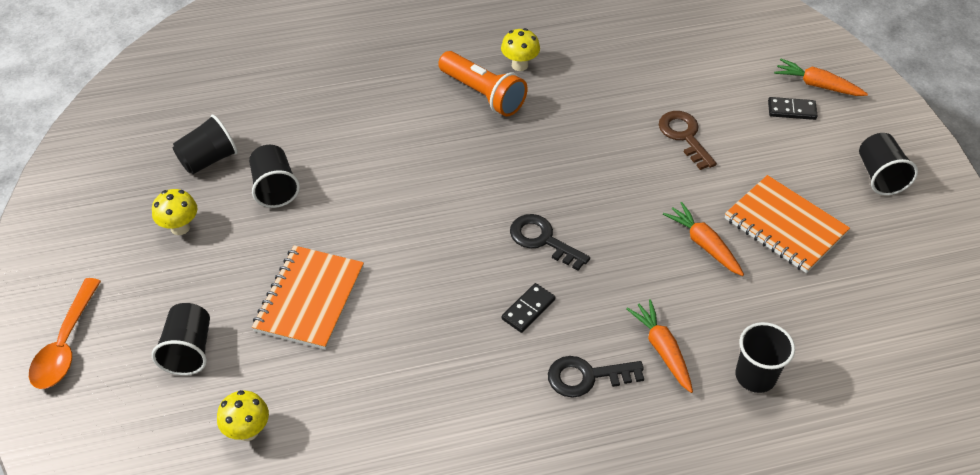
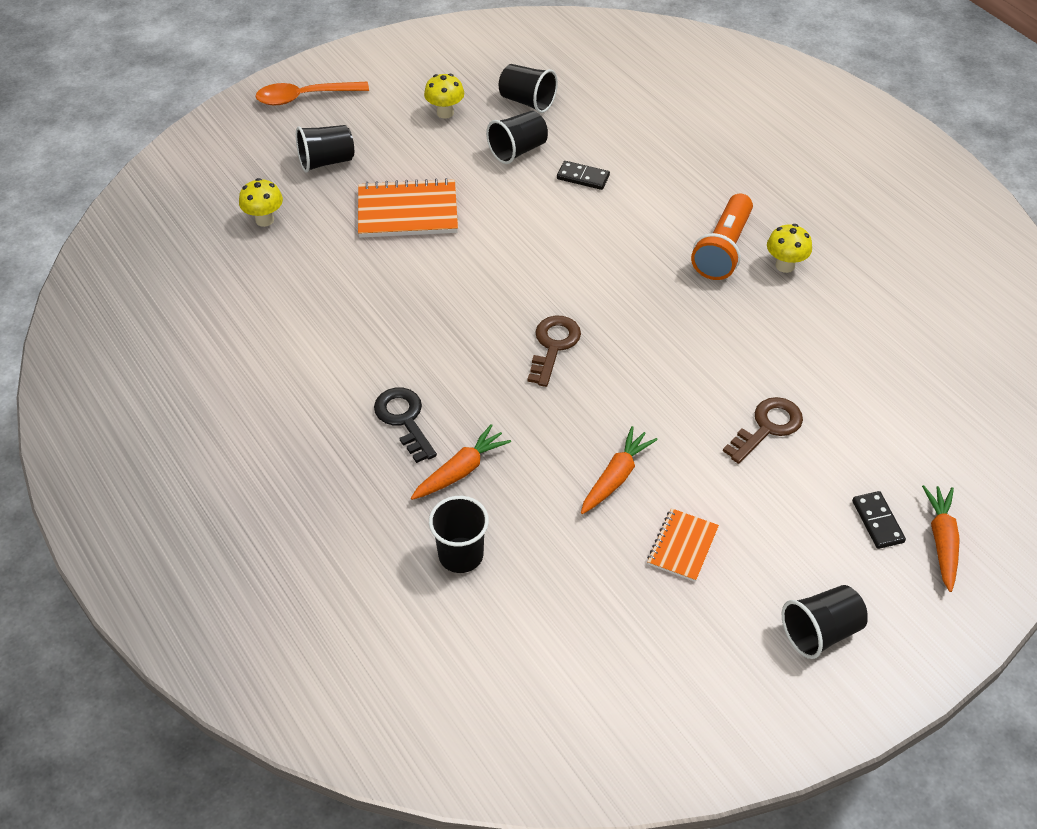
camera: 70 degrees right, 0 degrees up
black domino [502,283,556,333] -> black domino moved to [557,161,610,190]
black key [510,214,590,270] -> brown key [528,315,581,387]
orange notebook [725,175,850,273] -> orange notebook [647,508,719,582], size x0.58

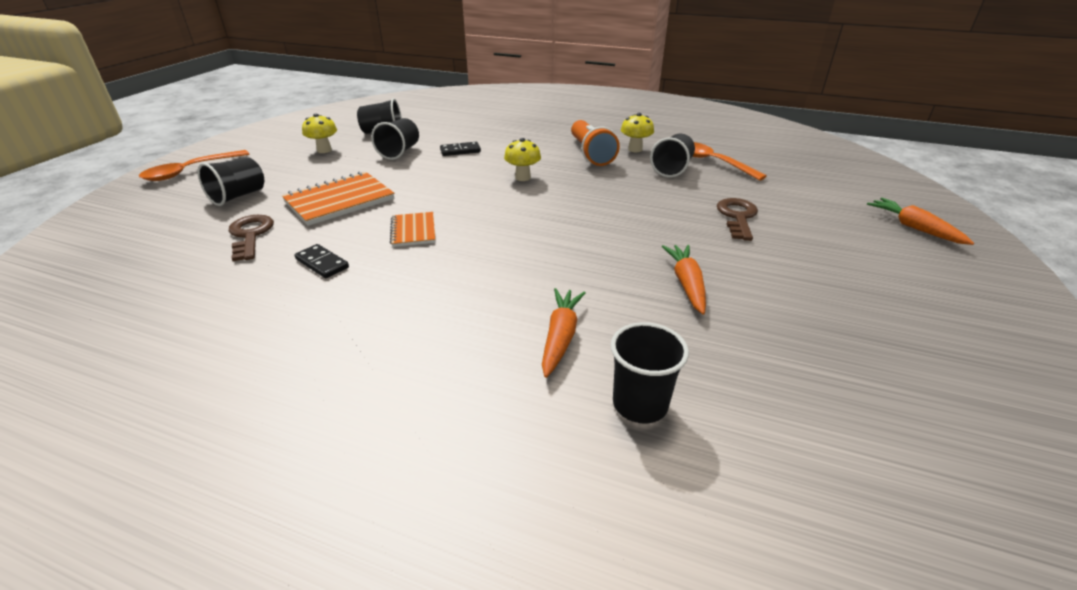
camera: 35 degrees left, 15 degrees down
yellow mushroom [239,178,283,227] -> yellow mushroom moved to [504,138,541,181]
black key [374,387,437,463] -> none
brown key [528,315,581,387] -> brown key moved to [229,215,274,261]
orange notebook [647,508,719,582] -> orange notebook moved to [390,212,435,247]
black cup [782,585,868,659] -> black cup moved to [650,134,695,178]
black domino [852,491,906,549] -> black domino moved to [294,244,349,278]
none -> orange spoon [692,142,767,181]

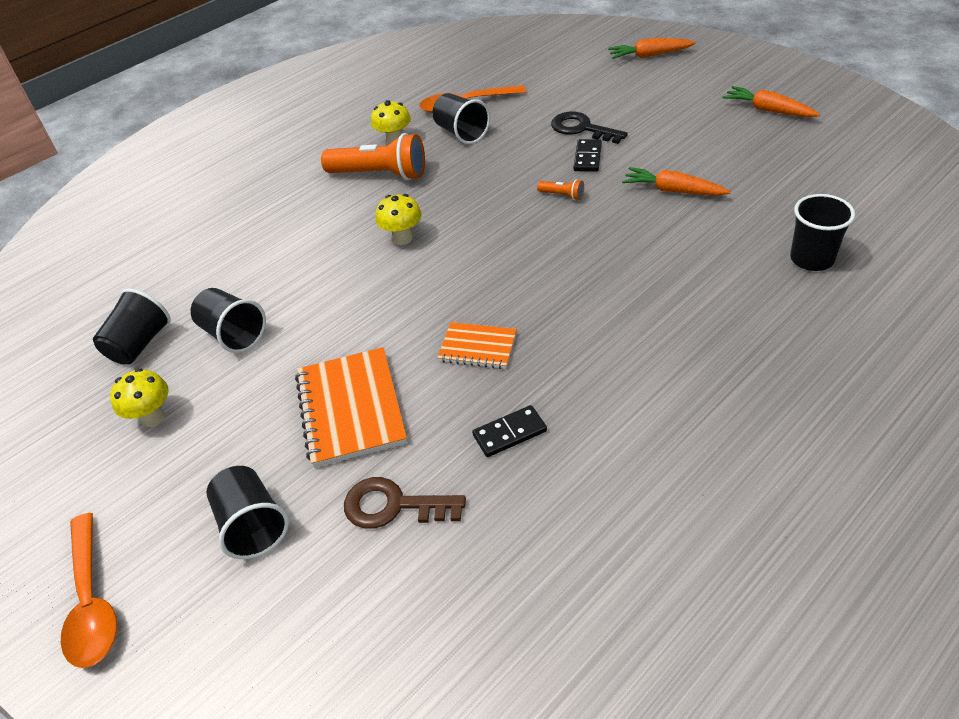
camera: 60 degrees left, 10 degrees up
black domino [440,142,481,156] -> black domino moved to [574,139,602,172]
orange carrot [542,288,586,378] -> orange carrot moved to [723,86,820,117]
brown key [717,198,758,241] -> black key [551,111,628,144]
none -> orange flashlight [537,179,584,200]

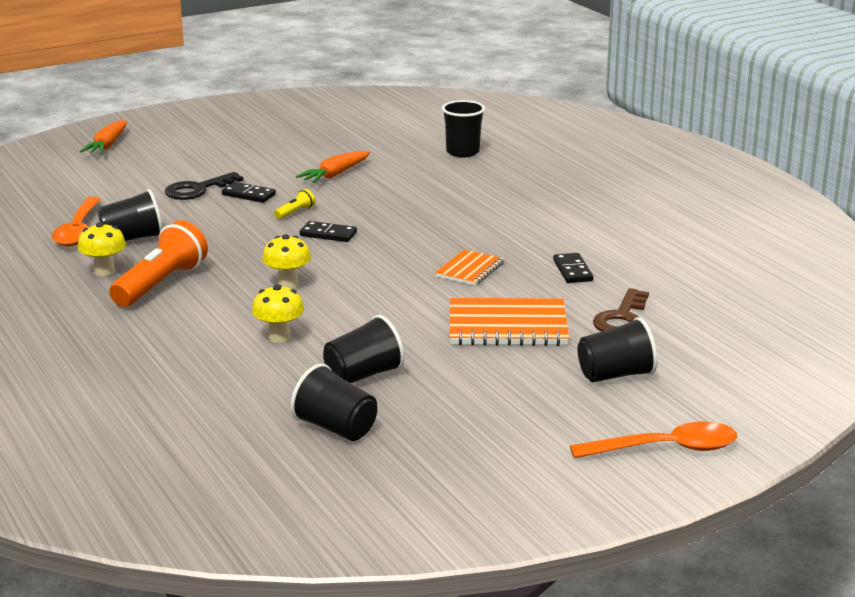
camera: 80 degrees left, 20 degrees down
yellow mushroom [110,368,169,427] -> yellow mushroom moved to [252,285,304,343]
orange flashlight [537,179,584,200] -> yellow flashlight [274,189,315,219]
orange carrot [723,86,820,117] -> none
none -> black domino [300,221,357,242]

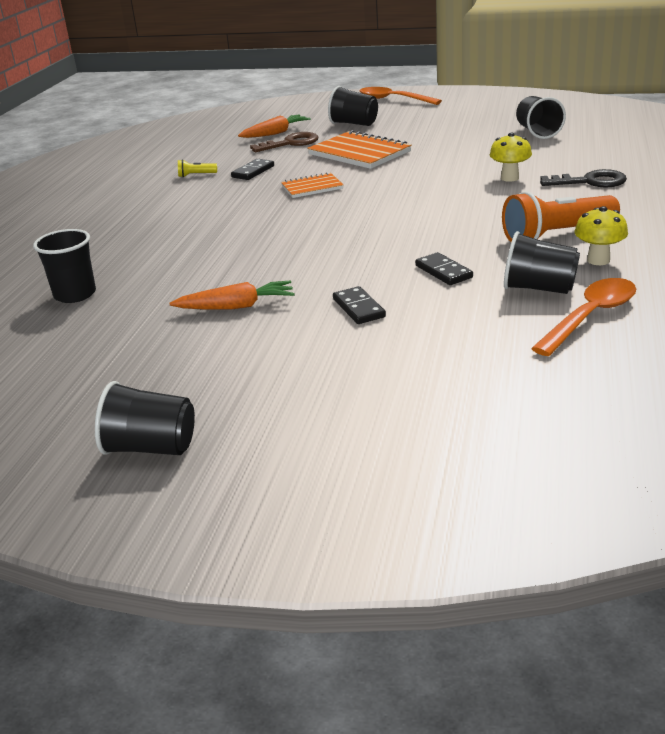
camera: 135 degrees left, 5 degrees up
orange carrot [80,120,126,154] -> orange carrot moved to [238,115,311,138]
black key [165,172,243,200] -> black key moved to [540,169,627,188]
yellow mushroom [262,234,311,289] -> none
yellow flashlight [274,189,315,219] -> yellow flashlight moved to [178,159,217,177]
black domino [300,221,357,242] -> black domino moved to [415,252,473,285]
black cup [323,315,404,383] -> black cup moved to [95,381,195,455]

